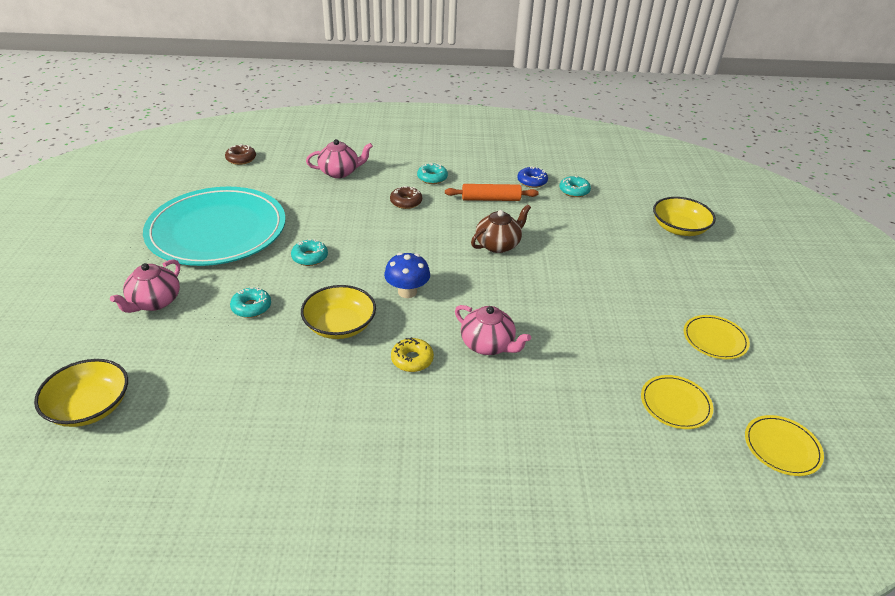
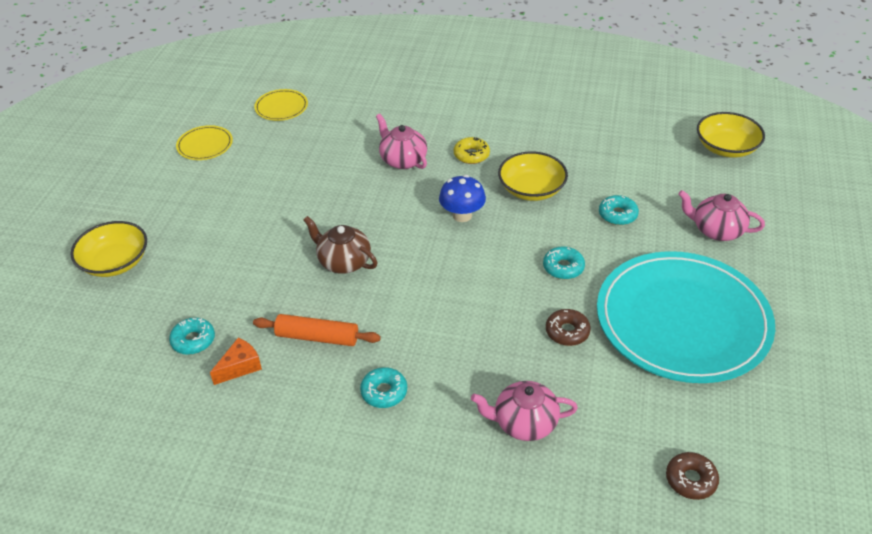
camera: 165 degrees left, 5 degrees up
pink teapot [110,259,180,313] -> pink teapot turned 105 degrees counterclockwise [678,190,765,241]
brown donut [390,186,422,209] -> brown donut moved to [546,309,591,346]
brown teapot [471,204,531,253] -> brown teapot turned 60 degrees clockwise [304,216,377,274]
blue donut [517,167,548,188] -> orange cheese [210,338,262,385]
yellow plate [745,415,824,476] -> none

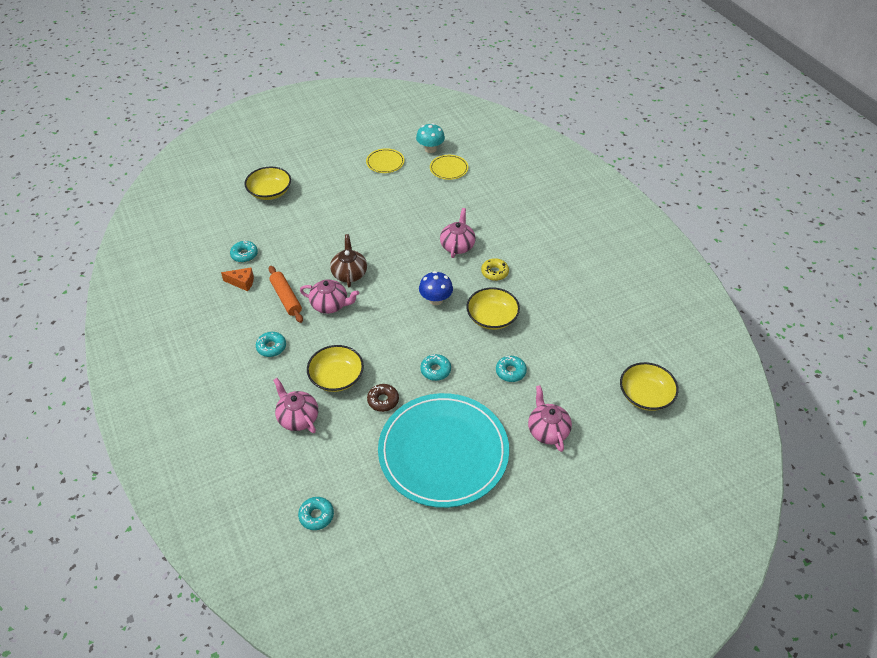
camera: 50 degrees right, 5 degrees up
brown donut [666,452,719,500] -> turquoise donut [298,497,334,530]
none -> pink teapot [300,279,359,314]
none -> yellow bowl [307,345,364,392]
none -> turquoise mushroom [416,123,445,153]

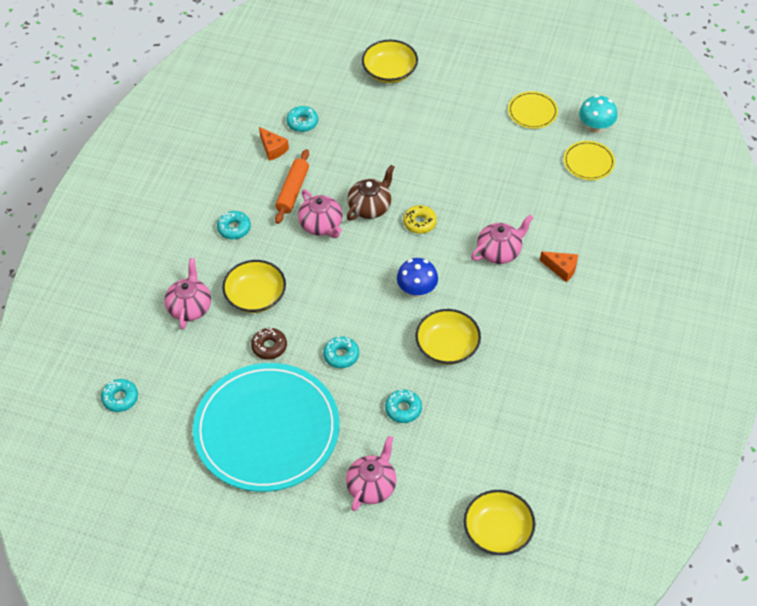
camera: 45 degrees right, 5 degrees up
yellow donut [481,258,509,281] -> yellow donut moved to [403,205,437,234]
none -> orange cheese [540,251,578,282]

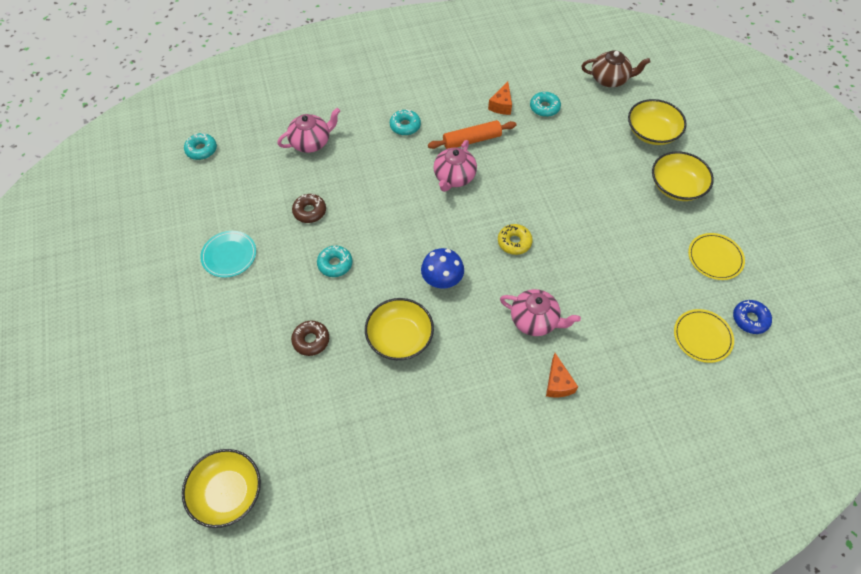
camera: 55 degrees right, 5 degrees up
turquoise plate [193,363,340,492] -> turquoise plate [200,231,256,278], size x0.40
yellow bowl [222,260,286,313] -> yellow bowl moved to [652,151,714,201]
pink teapot [346,436,397,511] -> none
brown teapot [347,165,395,221] -> brown teapot moved to [582,50,651,87]
turquoise donut [385,390,422,423] -> brown donut [291,321,329,356]
turquoise mushroom [579,95,617,133] -> blue donut [733,300,772,334]

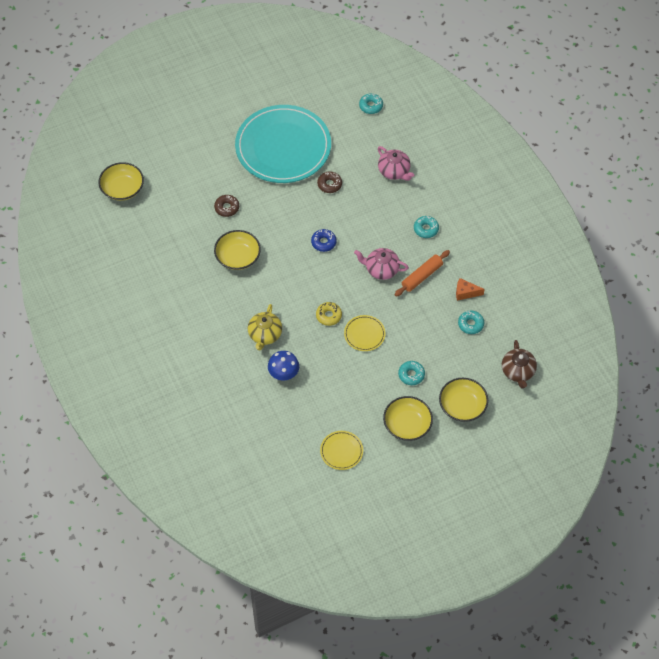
camera: 80 degrees right, 0 degrees up
turquoise plate [200,231,256,278] -> turquoise plate [235,105,331,183], size x2.49
turquoise donut [317,246,353,277] -> turquoise donut moved to [398,361,425,385]
blue mushroom [421,248,464,289] -> blue mushroom moved to [268,351,299,380]
orange rolling pin [428,120,516,149] -> orange rolling pin turned 75 degrees clockwise [395,250,450,296]
pink teapot [500,289,581,336] -> yellow teapot [248,304,282,350]
orange cheese [546,353,578,397] -> none
yellow plate [674,309,734,363] -> yellow plate moved to [344,315,385,351]
blue donut [733,300,772,334] -> blue donut moved to [311,229,337,252]

